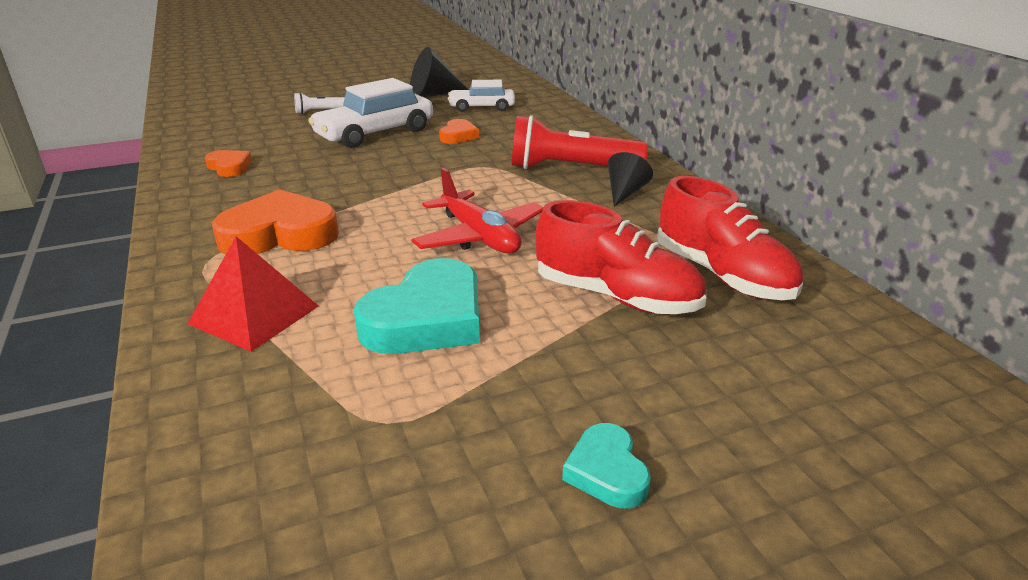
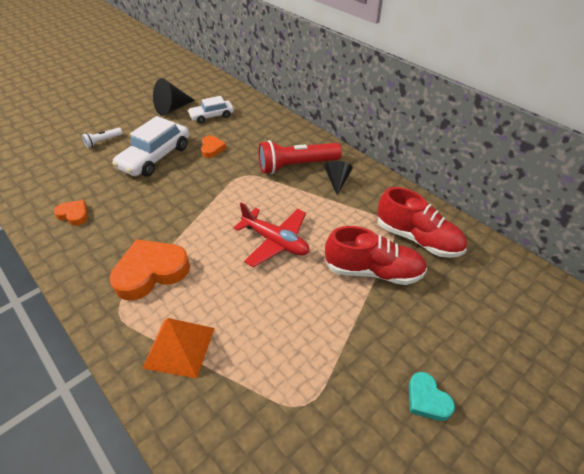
camera: 20 degrees left, 15 degrees up
red pyramid [187,236,319,352] -> orange pyramid [142,318,215,378]
turquoise heart [354,258,480,354] -> none

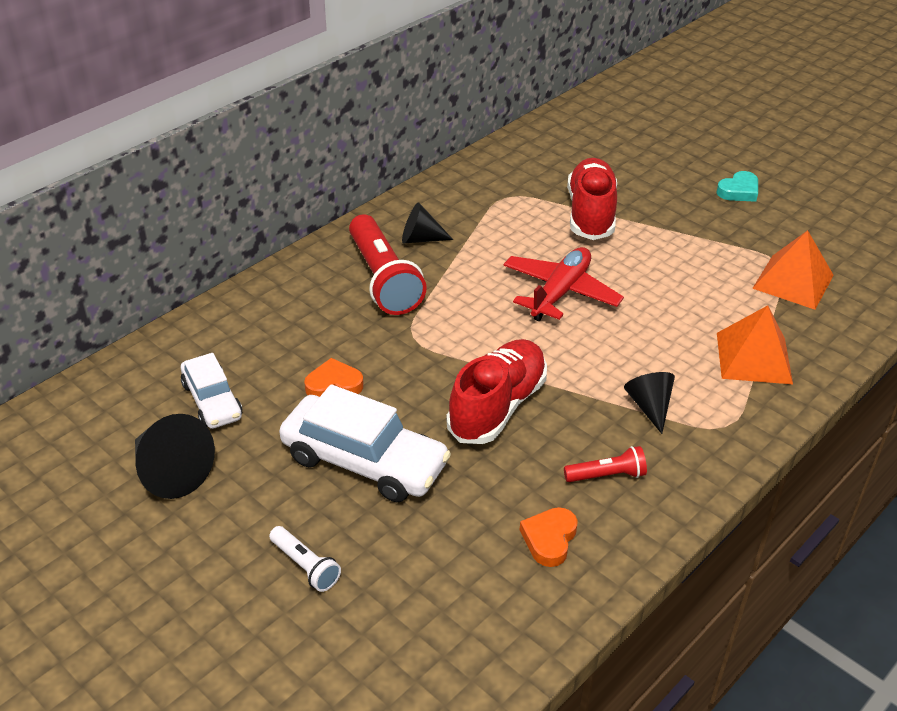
camera: 95 degrees left, 5 degrees down
orange heart [110,239,190,300] -> black cone [624,372,675,434]
red shoe [377,187,467,258] -> red shoe moved to [446,339,547,444]
none -> red flashlight [564,446,647,482]
none -> orange pyramid [752,230,834,310]

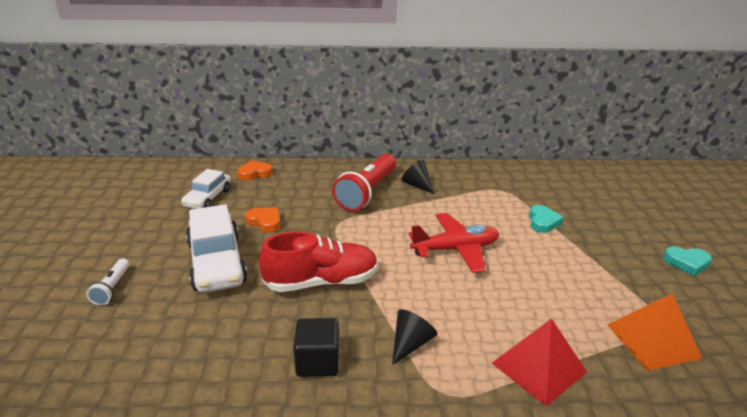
camera: 45 degrees right, 10 degrees down
black cone [135,414,215,499] -> none
orange heart [520,507,578,567] -> orange heart moved to [237,160,272,181]
red flashlight [564,446,647,482] -> black cube [294,318,339,377]
red shoe [567,158,617,240] -> turquoise heart [529,205,564,233]
orange pyramid [717,305,793,384] -> red pyramid [492,318,587,407]

